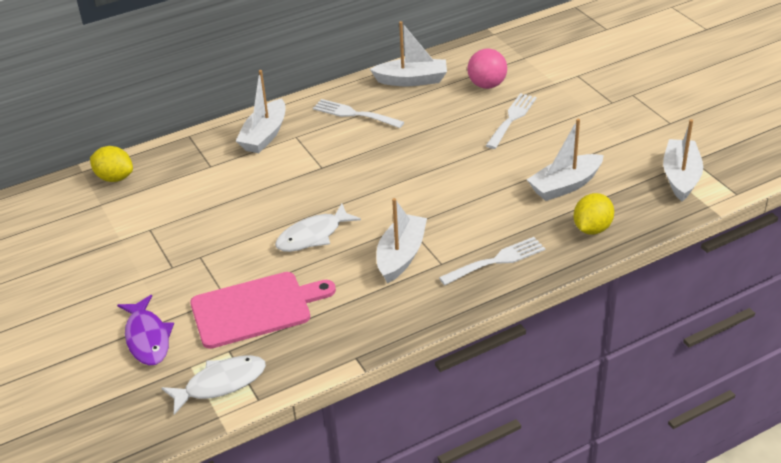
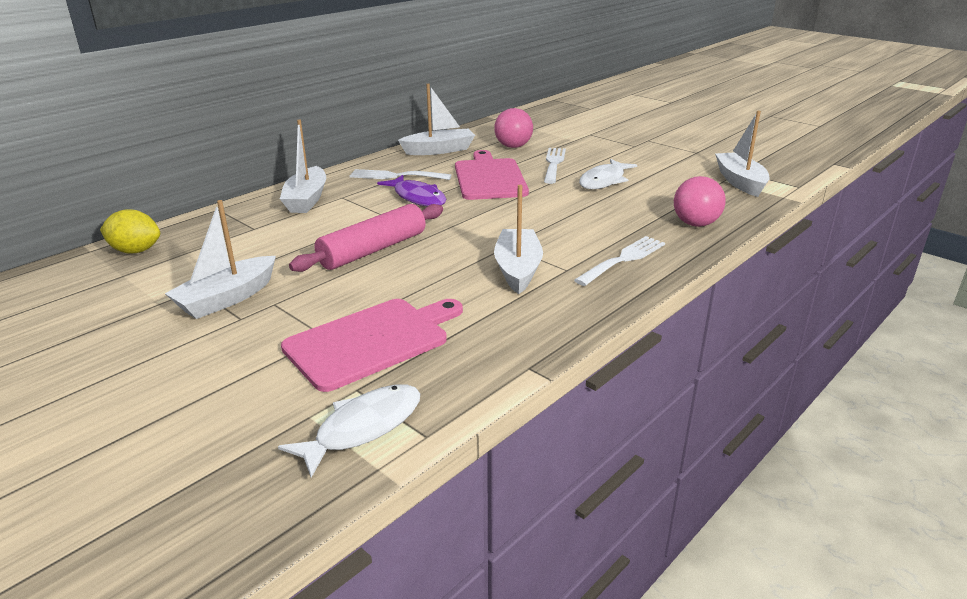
camera: 20 degrees left, 10 degrees down
purple fish [117,295,174,366] -> purple fish moved to [377,175,446,207]
white fish [275,203,361,252] -> white fish moved to [579,159,637,189]
white boat [527,119,604,201] -> white boat moved to [165,200,276,319]
yellow lemon [574,193,614,235] -> pink ball [674,176,726,227]
none -> pink rolling pin [289,204,443,272]
none -> pink cutting board [455,150,529,200]

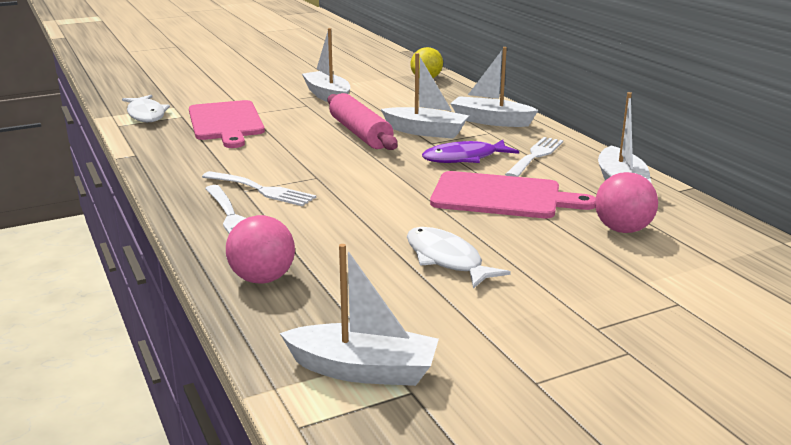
camera: 110 degrees right, 5 degrees down
white boat [494,185,543,294] -> white boat moved to [381,53,469,139]
white fork [544,148,566,184] -> white fork moved to [202,171,316,206]

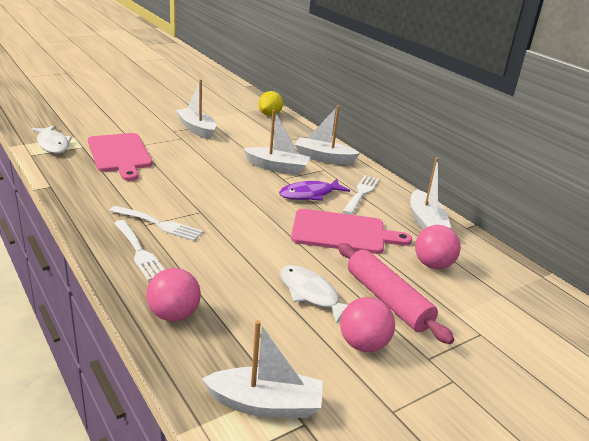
camera: 10 degrees left, 5 degrees up
pink rolling pin [328,93,398,150] -> pink rolling pin moved to [338,243,454,344]
none -> pink ball [340,297,395,352]

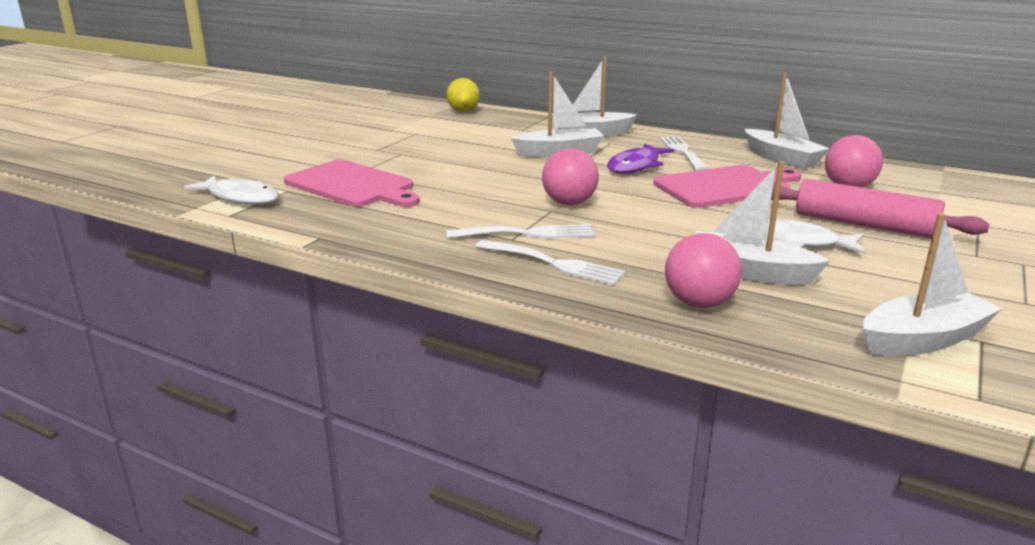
camera: 25 degrees left, 5 degrees down
white boat [176,79,216,140] -> white boat moved to [695,161,830,285]
pink ball [340,297,395,352] -> pink ball moved to [542,148,599,205]

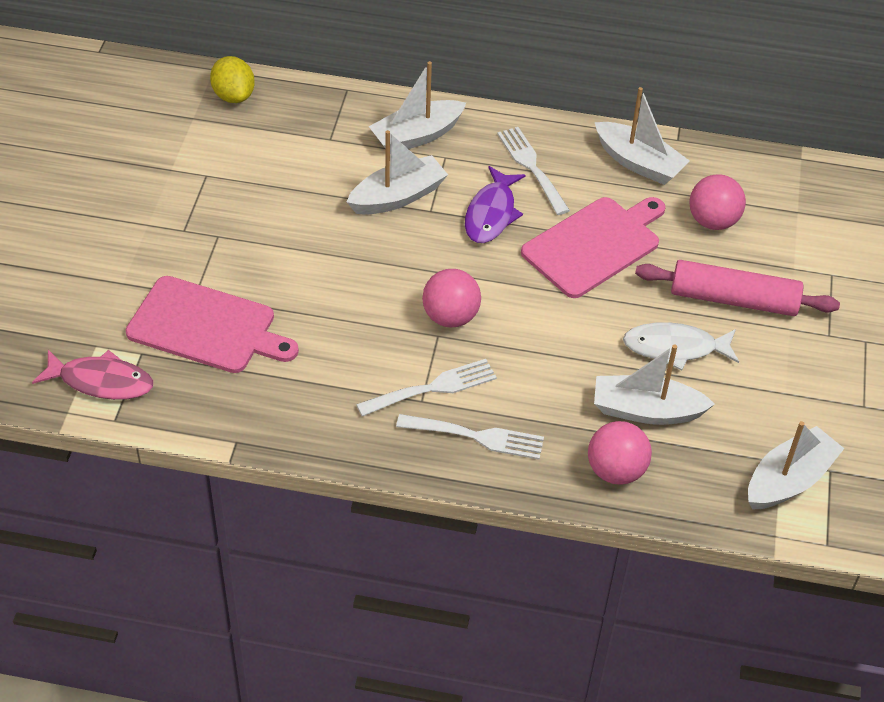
camera: 20 degrees left, 25 degrees up
white fish [184,176,279,204] -> pink fish [32,350,153,400]

